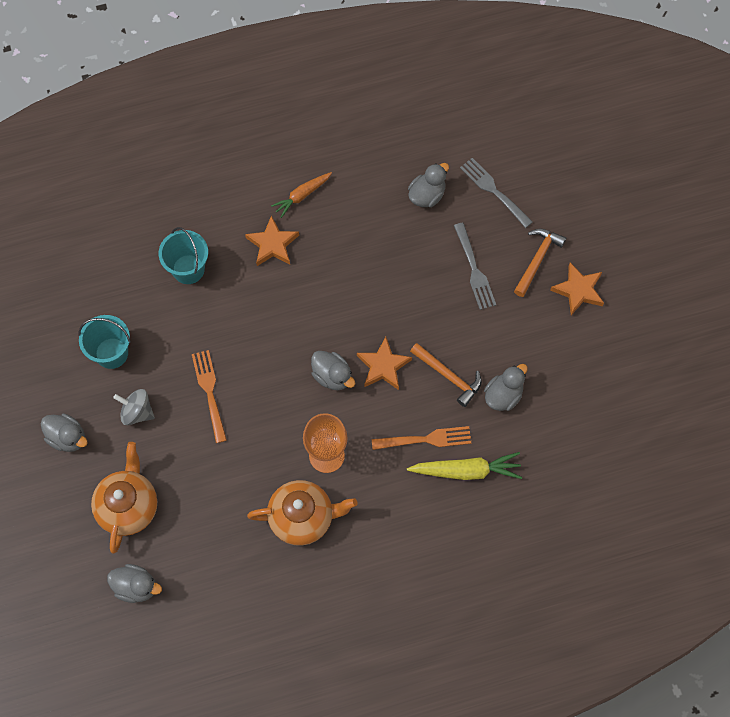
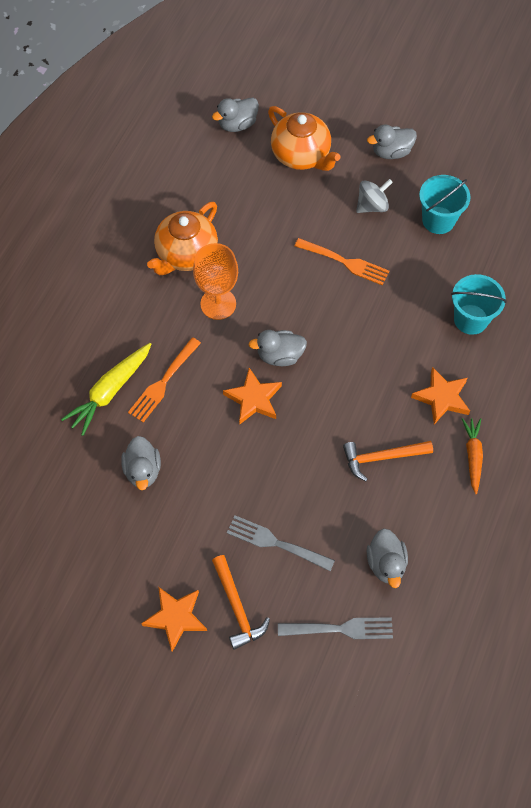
camera: 130 degrees right, 5 degrees down
orange hammer [410,343,482,407] -> orange hammer moved to [343,441,433,481]

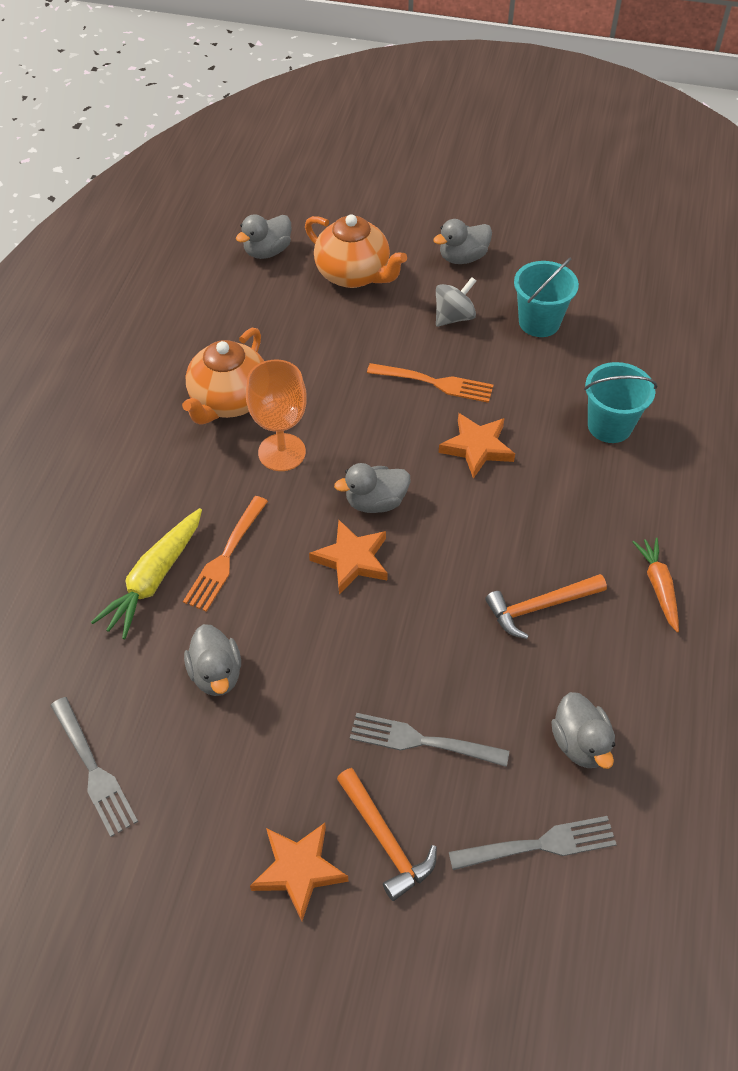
camera: 10 degrees left, 10 degrees down
orange star [411,367,470,424] -> orange star moved to [439,413,515,479]
none -> grey fork [50,697,138,837]

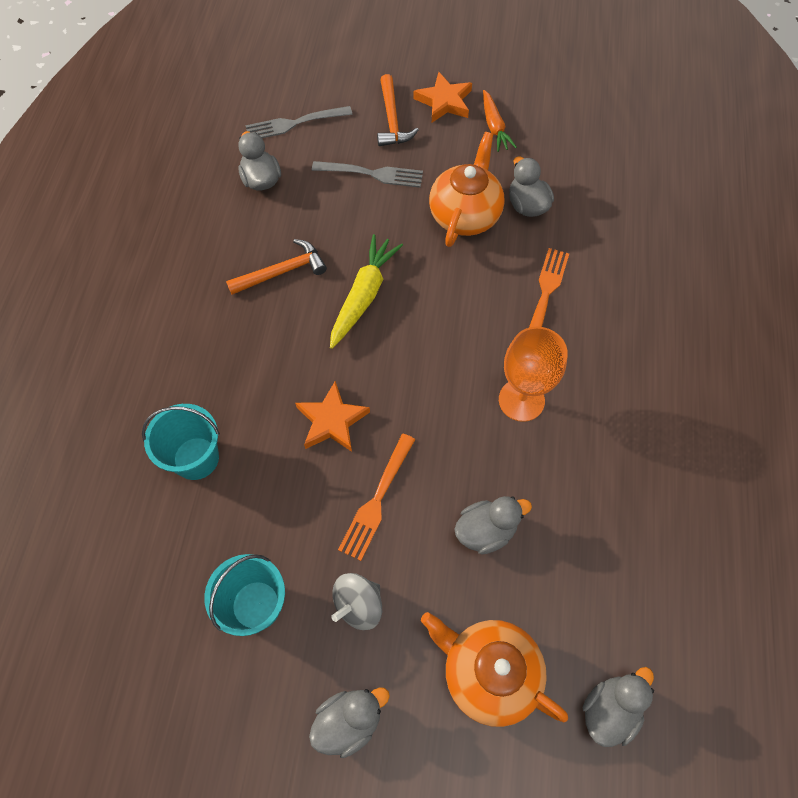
camera: 175 degrees right, 10 degrees up
grey fork [50,697,138,837] -> none
yellow carrot [91,508,202,639] -> yellow carrot moved to [330,234,403,349]
orange teapot [182,328,264,424] -> orange teapot moved to [429,132,505,247]
orange star [309,520,388,594] -> none
grey duck [334,463,410,513] -> grey duck moved to [455,496,532,554]
orange hammer [337,768,437,901] -> orange hammer turned 150 degrees counterclockwise [377,74,419,146]
orange fork [367,363,493,403] -> orange fork turned 75 degrees counterclockwise [338,434,415,561]
orange carrot [633,537,679,632] -> orange carrot moved to [483,90,517,152]

